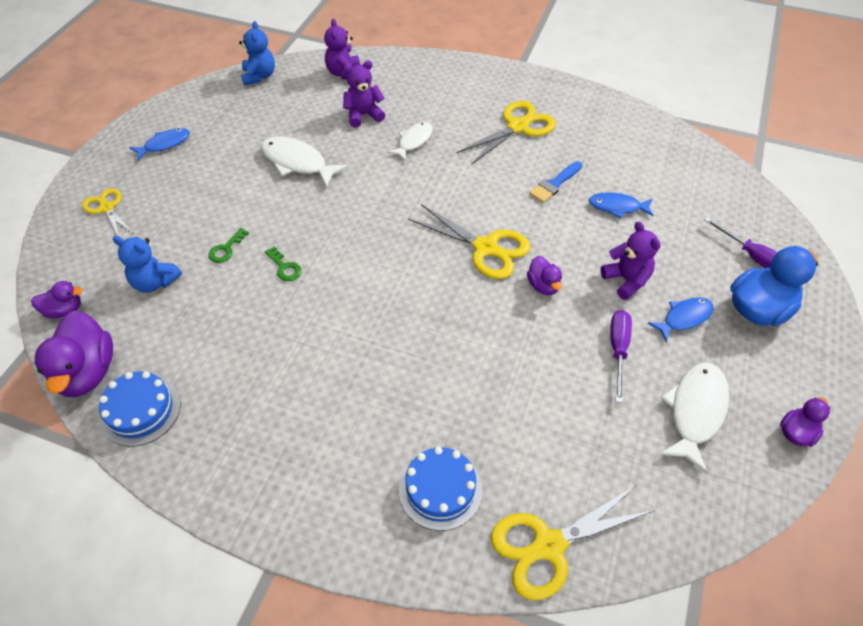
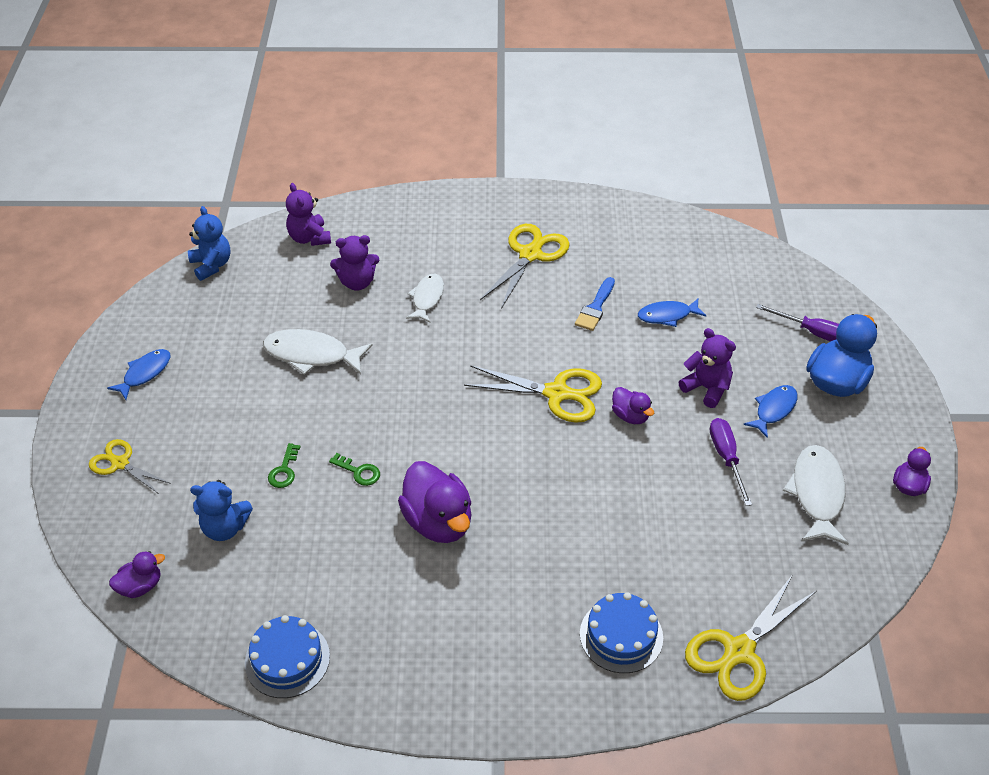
camera: 20 degrees left, 5 degrees down
purple duck [35,311,113,397] -> purple duck moved to [398,461,471,543]
purple teddy bear [343,61,385,128] -> purple teddy bear turned 150 degrees counterclockwise [330,235,379,291]

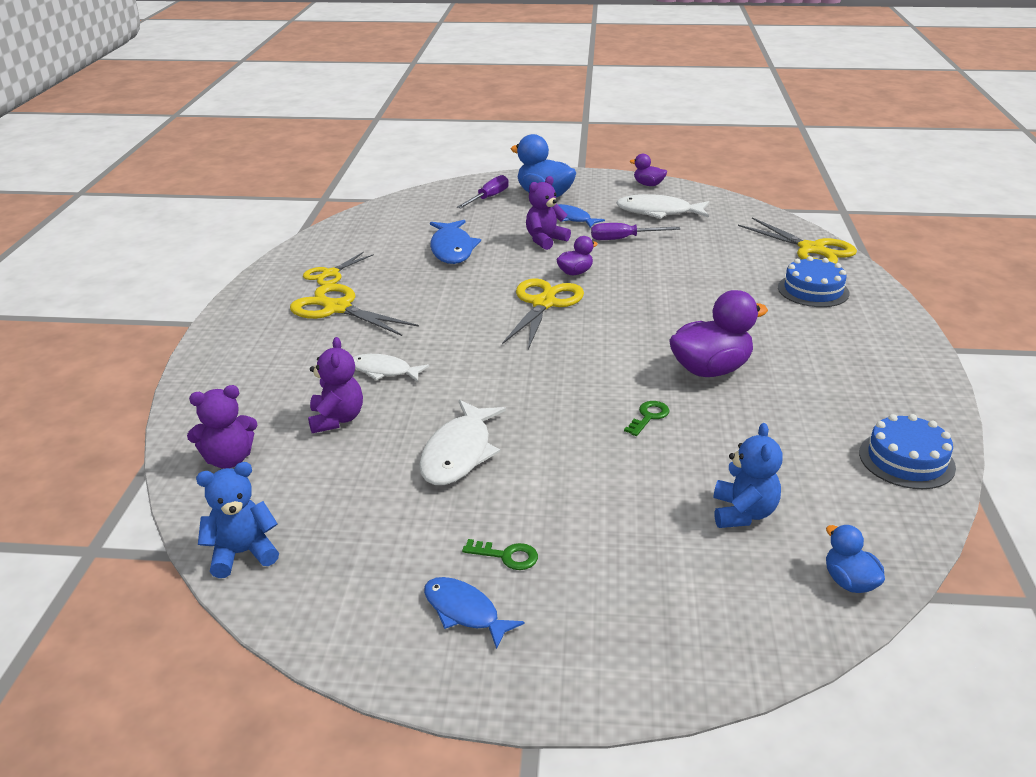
camera: 85 degrees left, 15 degrees down
yellow scissors [89,439,171,494] -> yellow scissors moved to [303,252,374,285]
purple duck [109,551,165,598] -> blue duck [826,525,885,593]
green key [268,443,300,488] -> green key moved to [462,539,538,570]
blue brush [575,277,615,331] -> none
blue fish [638,299,707,327] -> blue fish [430,220,481,264], size x1.55

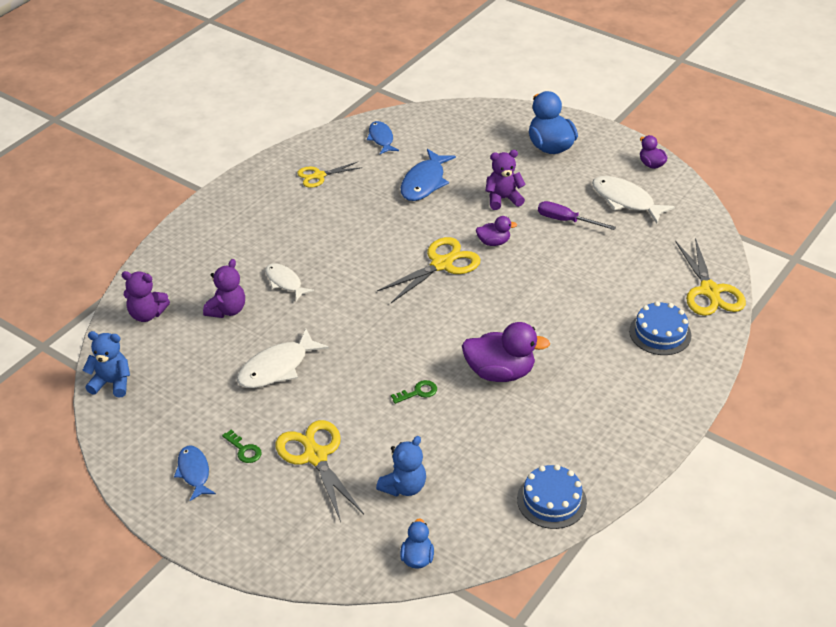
camera: 30 degrees right, 10 degrees up
yellow scissors [290,283,419,336] -> yellow scissors moved to [276,420,364,522]
purple screwdriver [457,175,509,208] -> none
blue fish [558,204,605,228] -> blue fish moved to [367,121,399,154]

